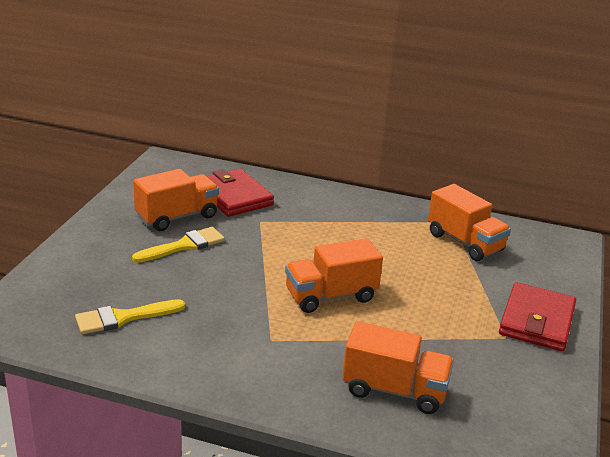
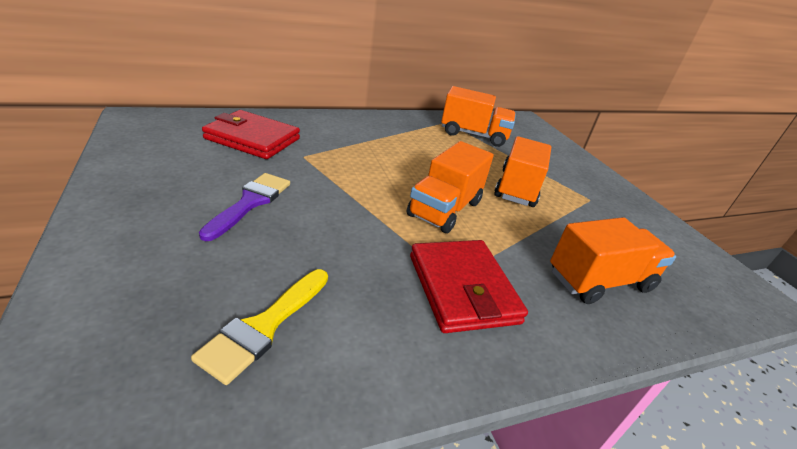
camera: 40 degrees left, 5 degrees up
yellow brush [132,227,225,263] -> purple brush [199,173,290,241]
orange truck [133,169,219,231] -> orange truck moved to [494,136,551,207]
red wallet [499,282,576,351] -> red wallet moved to [410,240,528,333]

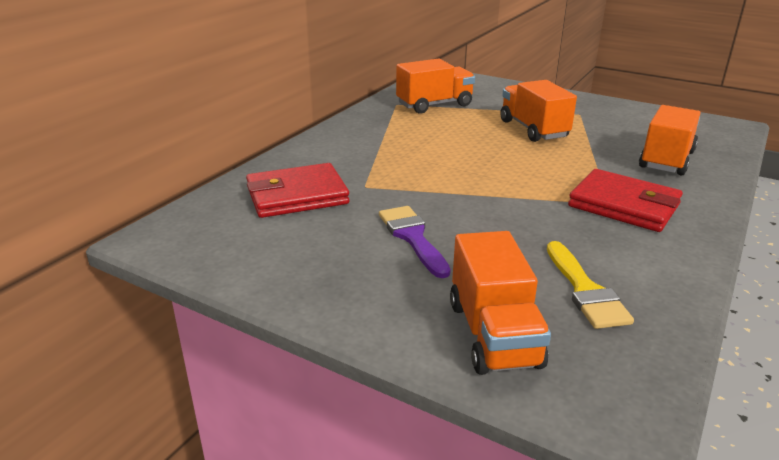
camera: 35 degrees left, 5 degrees down
orange truck [407,141,494,233] -> orange truck moved to [450,231,551,375]

